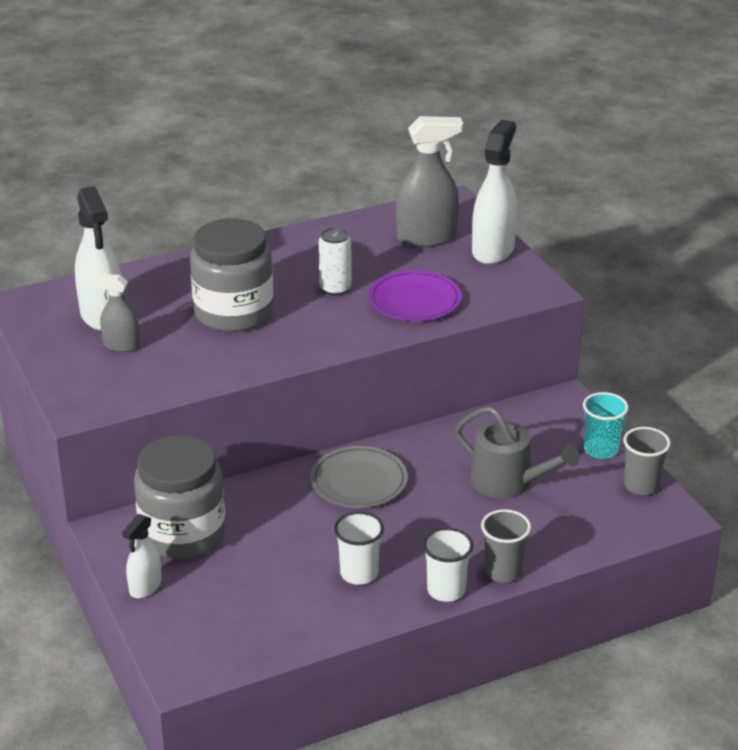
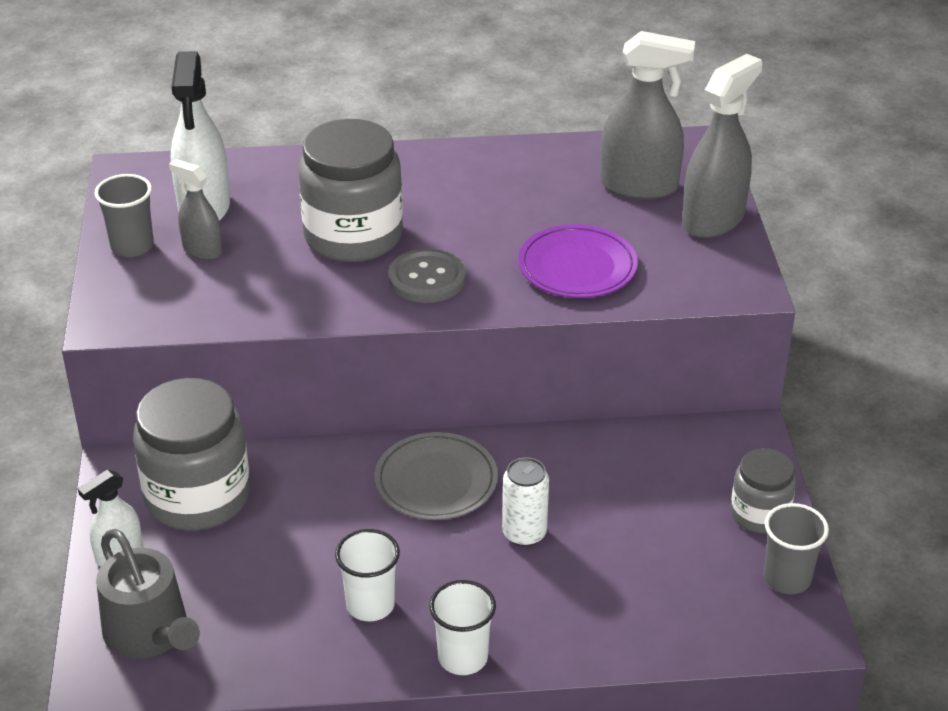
camera: 20 degrees right, 5 degrees up
white can [319,227,352,296] -> white can moved to [502,457,549,546]
grey watering can [455,406,580,499] -> grey watering can moved to [96,529,200,659]
white spray bottle [472,119,517,264] -> grey spray bottle [682,54,762,238]
grey cup [481,509,531,582] -> grey cup moved to [95,174,154,257]
turquoise cup [583,392,629,459] -> grey jar [731,448,796,533]
none -> grey button [388,248,466,303]

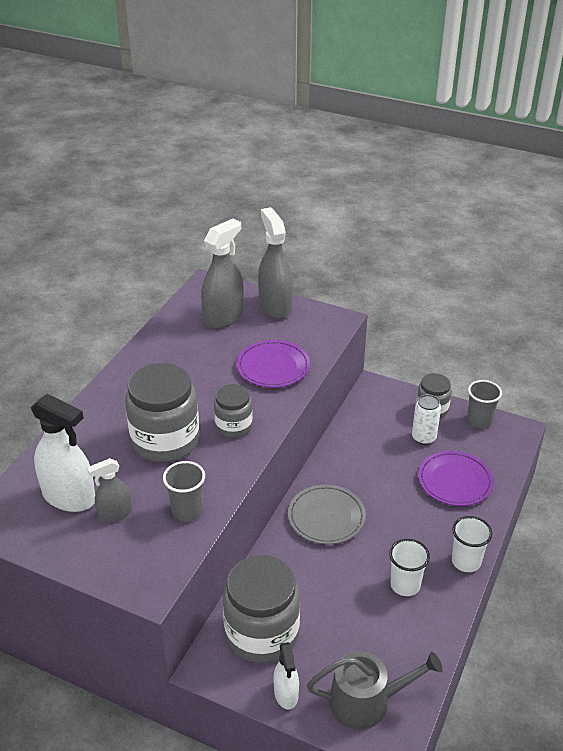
camera: 60 degrees left, 0 degrees up
grey cup [95,174,154,257] -> grey cup moved to [163,461,205,522]
grey button [388,248,466,303] -> grey jar [214,384,253,438]
white can [502,457,549,546] -> white can moved to [412,394,441,445]
none -> purple plate [418,451,494,506]

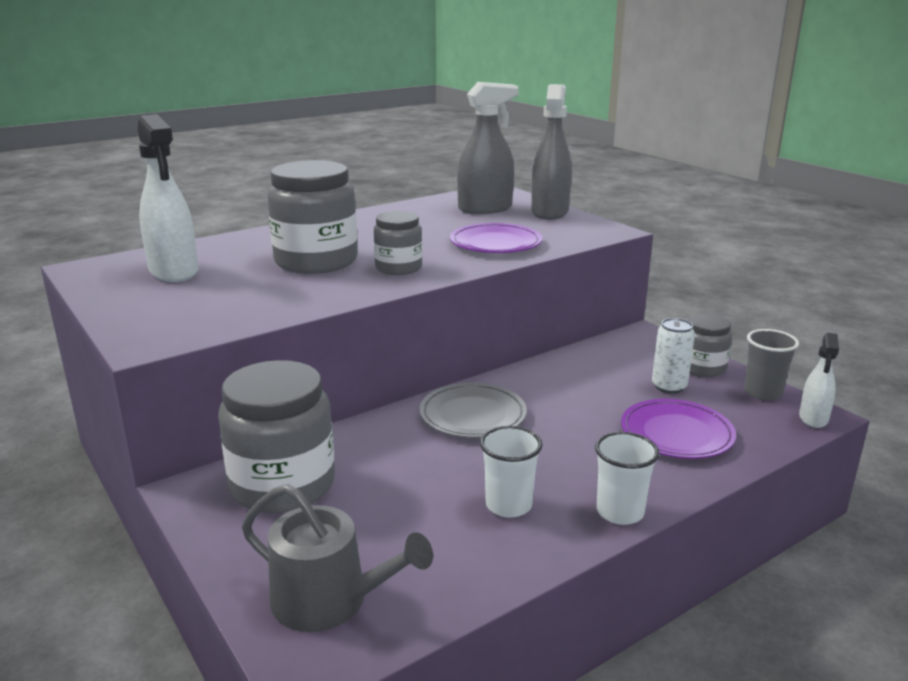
camera: 30 degrees right, 15 degrees down
grey spray bottle [87,458,132,523] -> none
grey cup [163,461,205,522] -> none
white spray bottle [274,642,299,709] -> white spray bottle moved to [799,333,839,428]

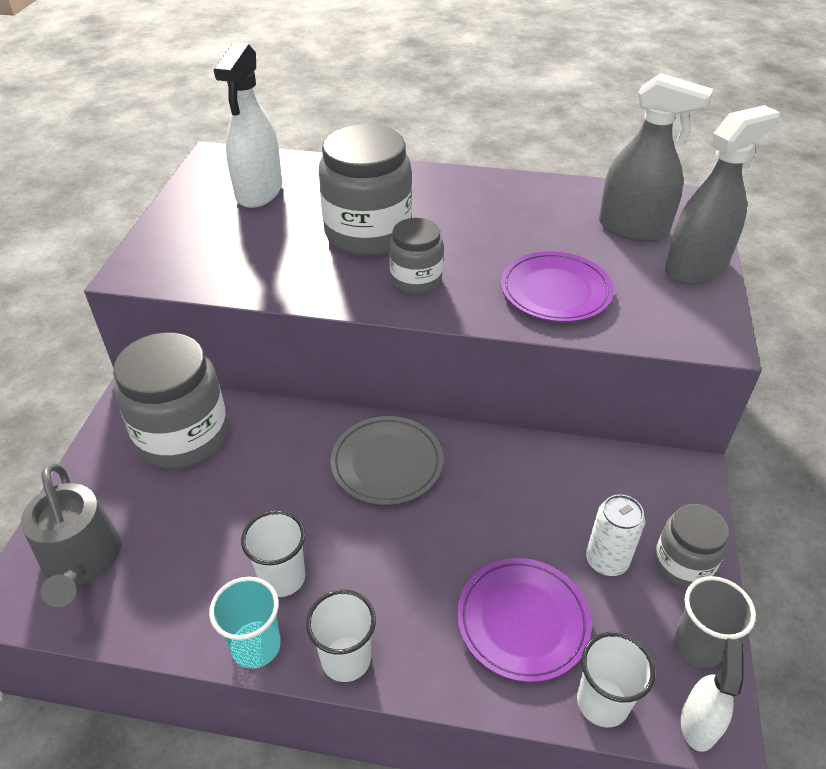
camera: 45 degrees right, 20 degrees up
white spray bottle [799,333,839,428] -> white spray bottle turned 135 degrees clockwise [681,638,744,752]
none -> turquoise cup [209,577,281,668]
none -> white cup [577,632,655,727]

